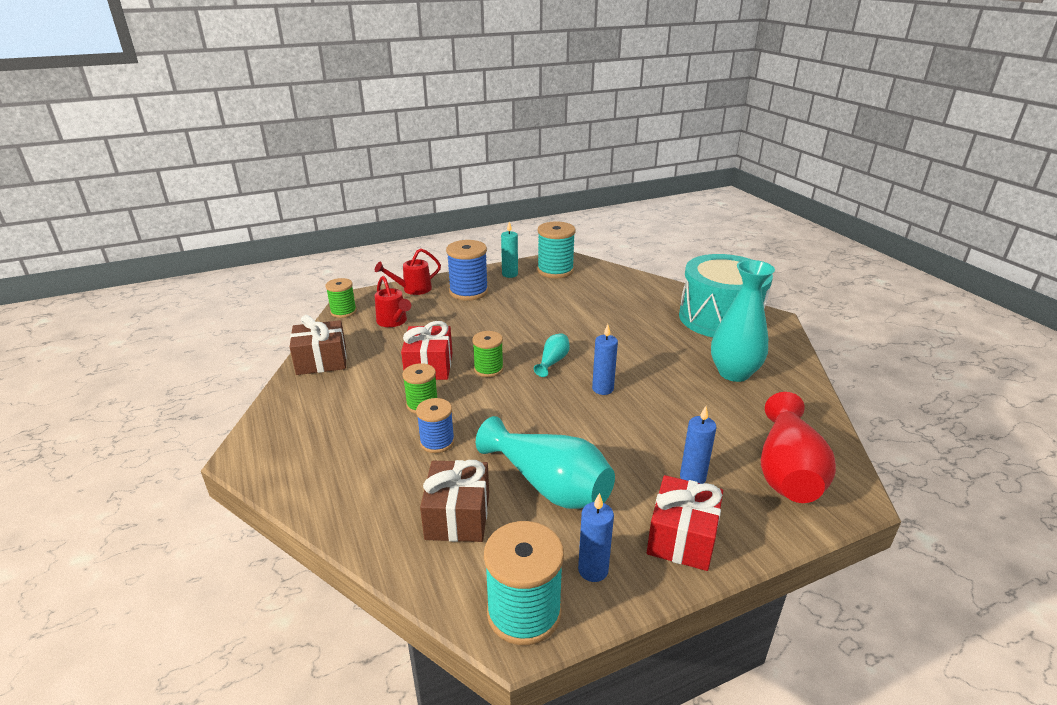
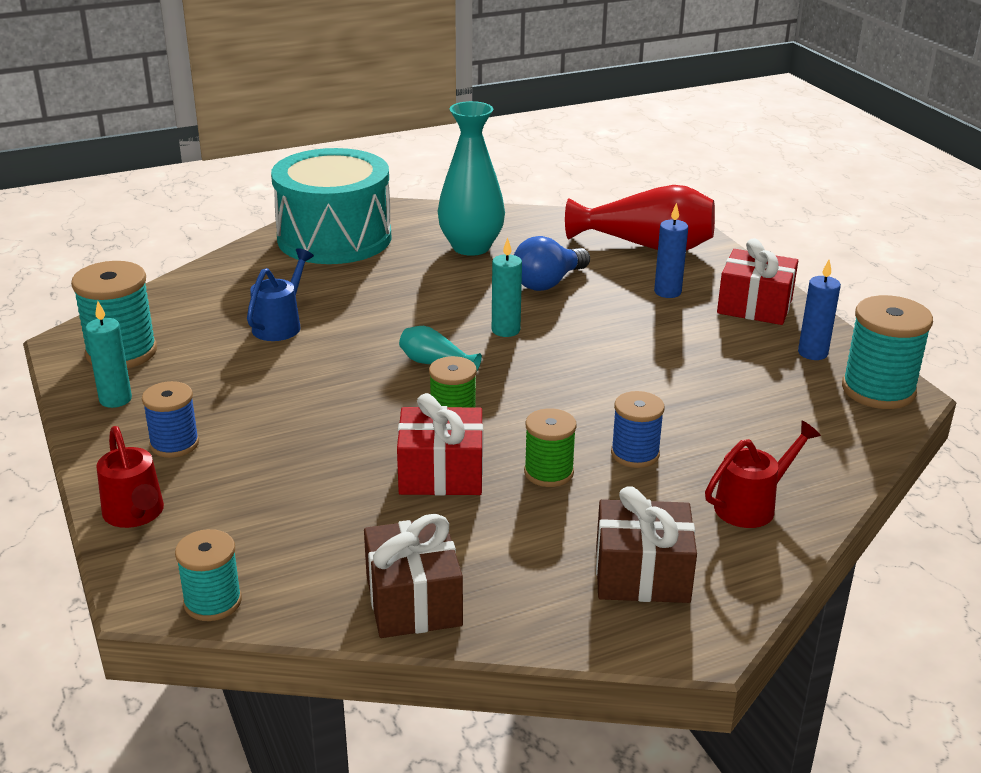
camera: 90 degrees left, 0 degrees up
green spool [325,278,357,318] -> turquoise spool [175,529,242,621]
red watering can [375,276,411,327] -> red watering can moved to [705,421,821,528]
brown gift [420,460,489,542] -> brown gift moved to [596,486,697,603]
blue spool [446,240,488,301] -> blue spool [142,381,199,458], size x0.62
turquoise vase [476,416,615,509] -> none
blue candle [592,324,618,395] -> turquoise candle [492,238,522,337]
none -> blue watering can [247,248,314,341]
none -> blue light bulb [514,236,590,291]

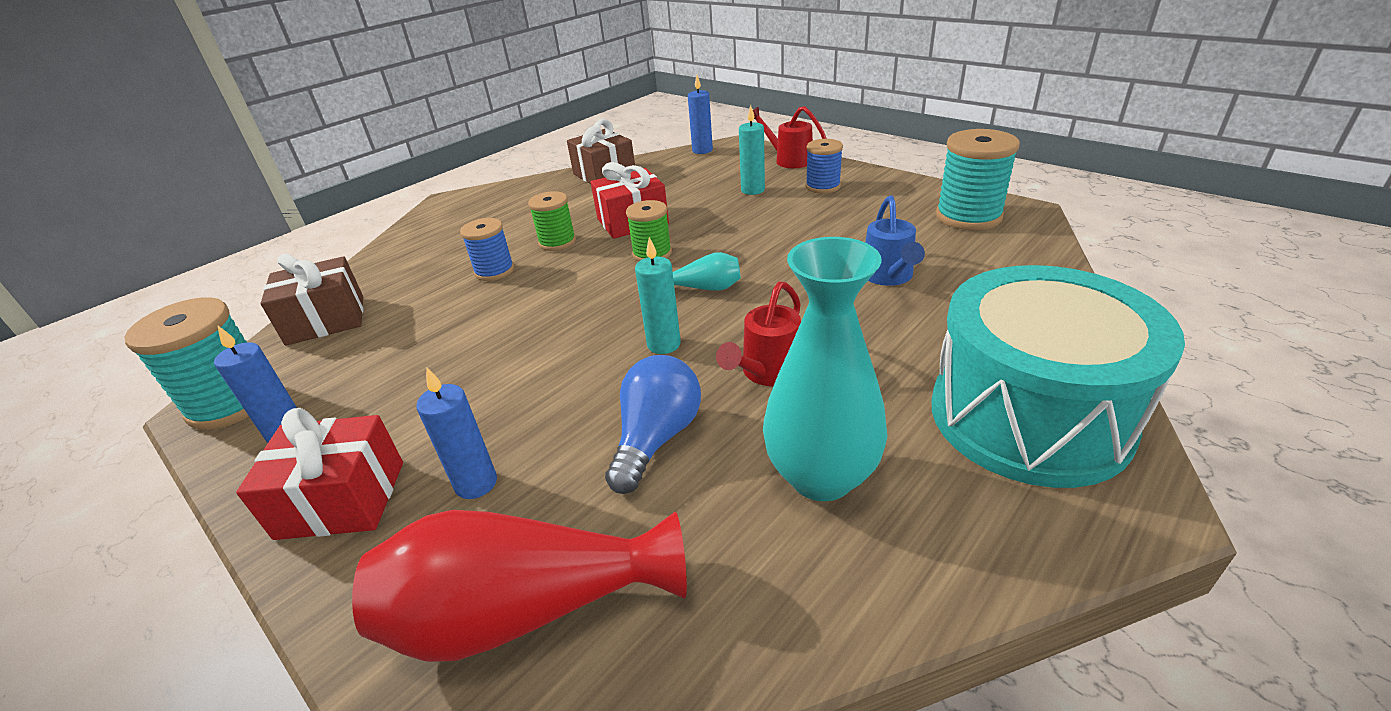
camera: 160 degrees right, 5 degrees up
turquoise candle [85,301,132,408] -> turquoise candle moved to [739,105,765,195]
turquoise spool [175,529,242,621] -> blue candle [688,75,713,154]
brown gift [596,486,697,603] -> brown gift moved to [260,253,363,346]
red watering can [705,421,821,528] -> red watering can moved to [716,281,801,386]

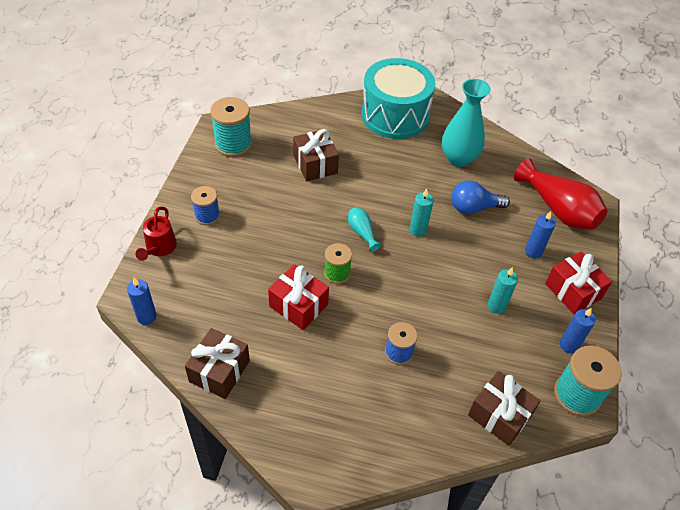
camera: 125 degrees left, 15 degrees up
green spool [528,191,576,251] -> none
red watering can [716,281,801,386] -> none
turquoise candle [739,105,765,195] -> turquoise candle moved to [488,267,518,314]
blue watering can [865,195,925,286] -> brown gift [293,129,339,181]

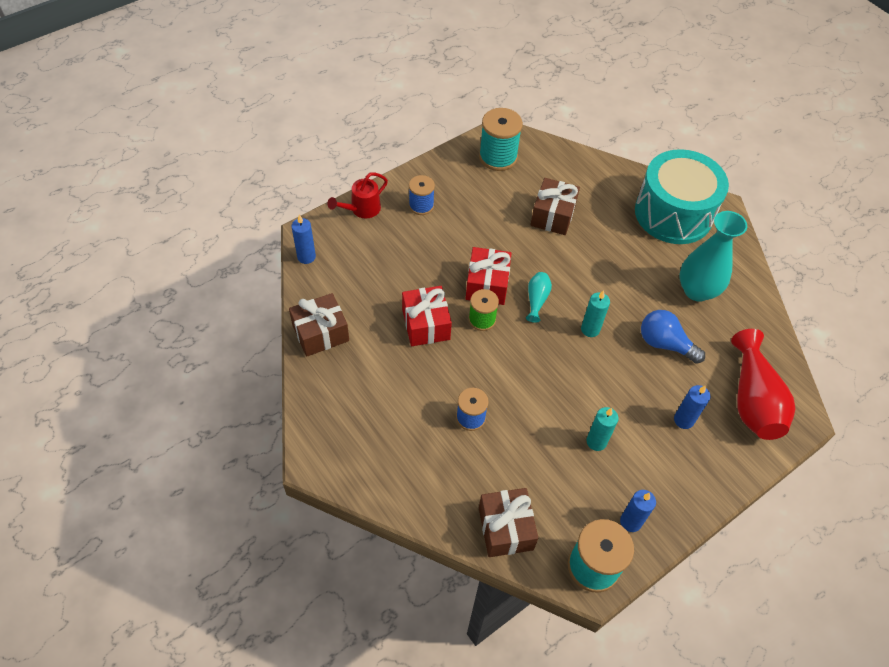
camera: 40 degrees right, 5 degrees up
red gift [545,251,612,315] -> red gift moved to [466,247,512,305]

